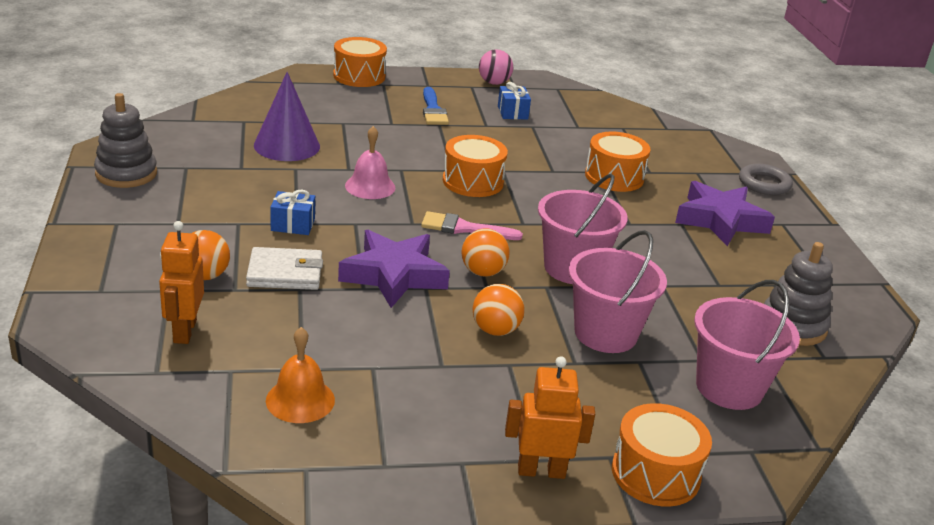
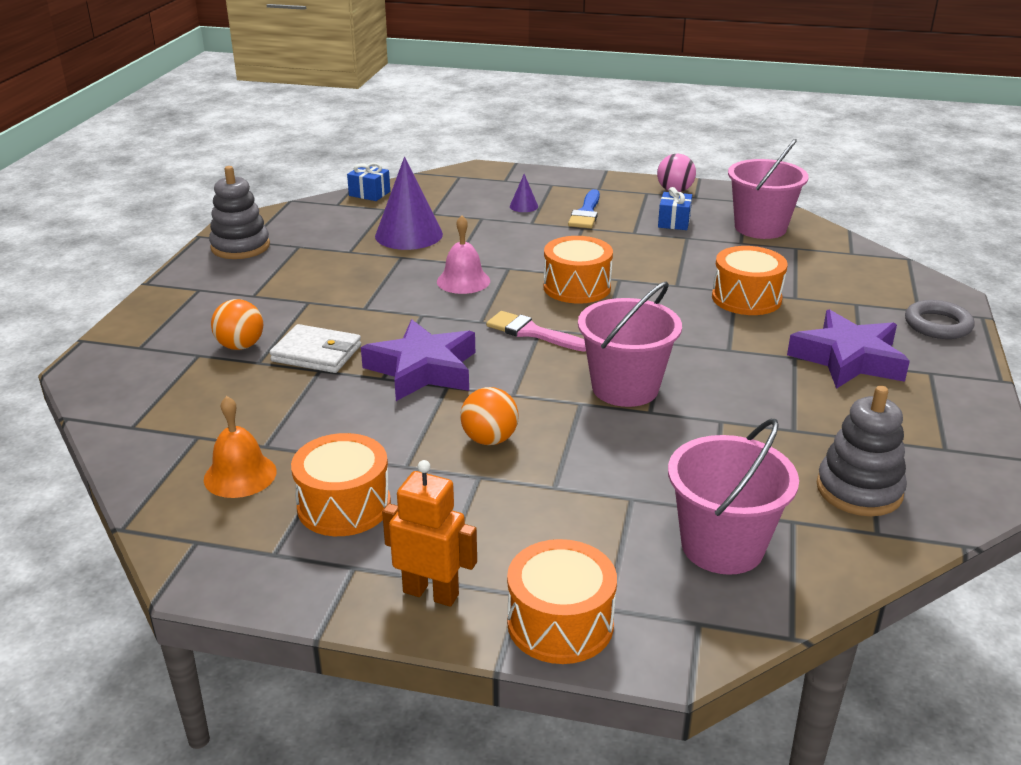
camera: 25 degrees right, 0 degrees up
orange robot [159,221,204,344] -> none
blue gift [270,190,315,235] -> blue gift moved to [347,163,390,201]
orange drum [333,37,387,87] -> orange drum moved to [291,433,391,536]
orange ball [462,228,509,277] -> none
pink bucket [568,230,667,353] -> pink bucket moved to [728,139,809,239]
none -> purple cone [510,174,538,212]

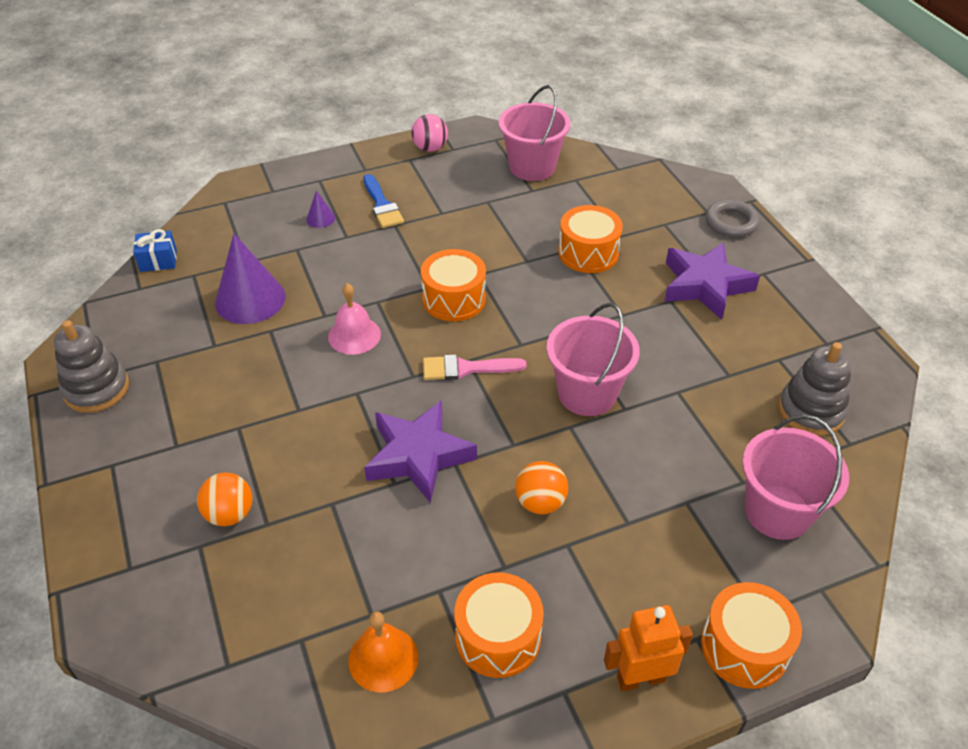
camera: 35 degrees left, 15 degrees up
white wallet [269,324,361,373] -> none
blue gift [658,187,692,230] -> none

